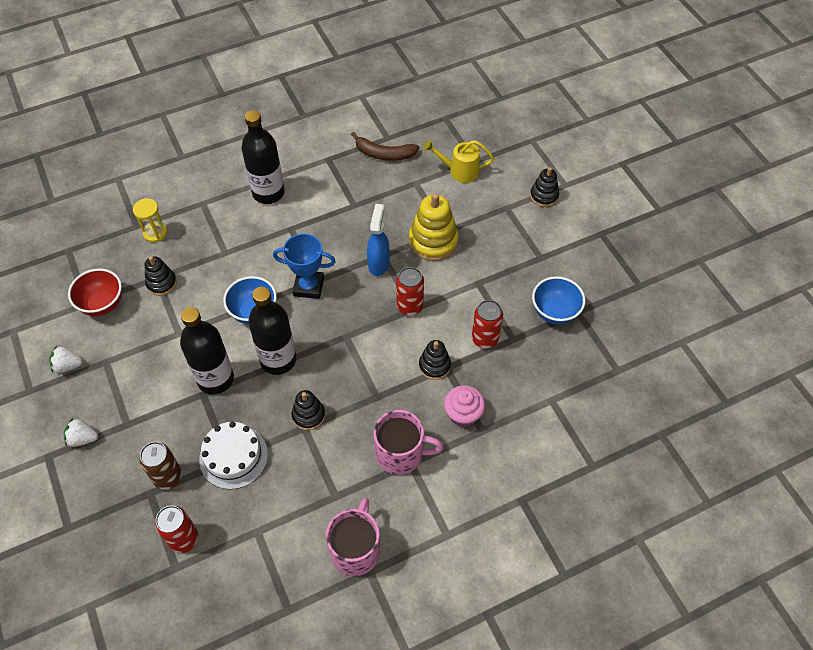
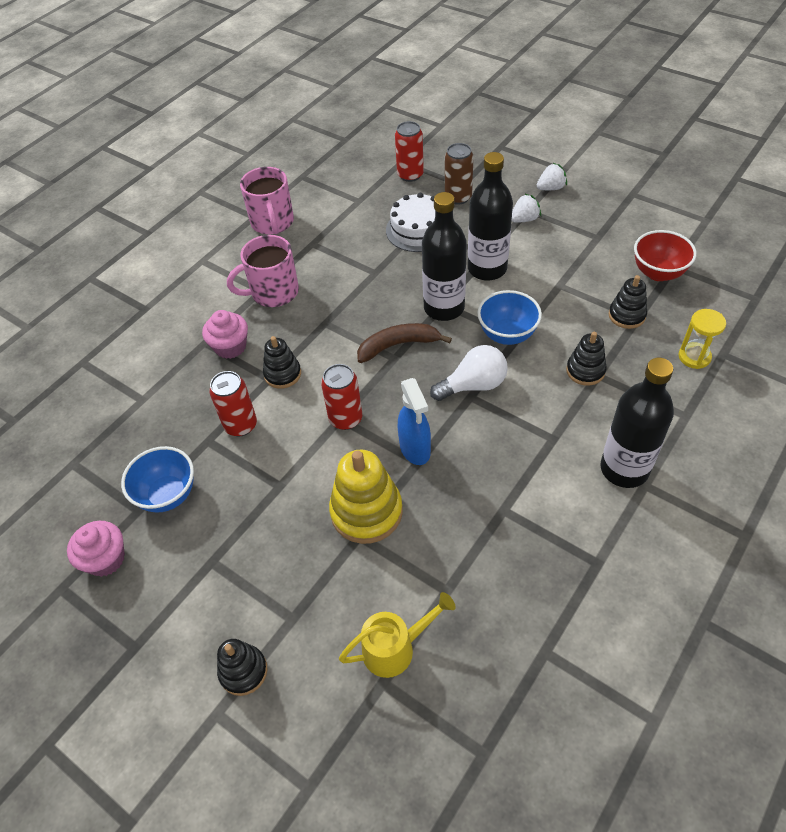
camera: 155 degrees right, 5 degrees down
white strawberry [49,345,83,373] -> white strawberry moved to [512,194,541,223]
blue trophy [273,234,336,299] -> white light bulb [430,345,508,401]
black stacking toy [292,390,325,430] -> black stacking toy moved to [566,332,607,386]
brown banana [351,132,420,161] -> brown banana moved to [357,323,452,363]
none -> pink cupcake [67,521,125,577]

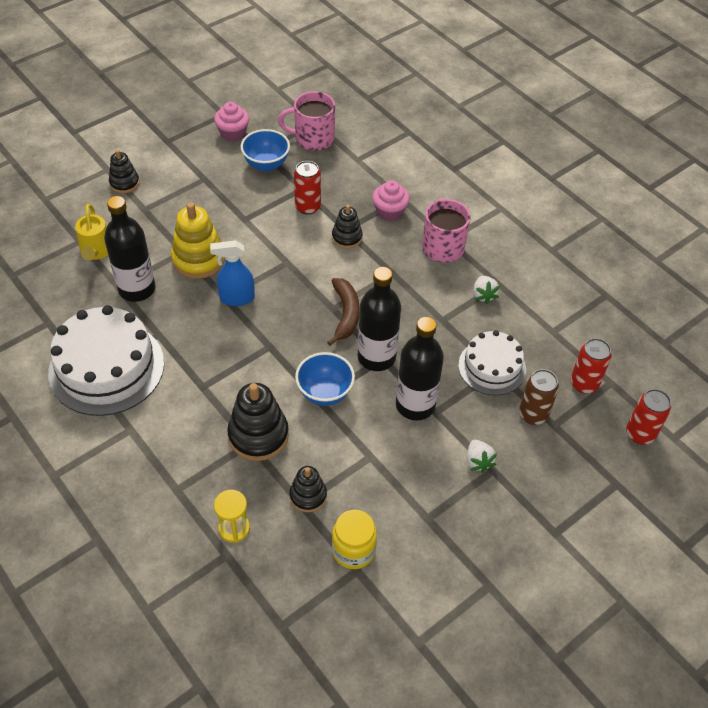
camera: 100 degrees right, 0 degrees up
pink mug [240,167,294,235] -> pink mug moved to [278,91,335,151]
red can [321,364,362,430] -> red can moved to [626,389,671,445]
white light bulb [430,345,508,401] -> none
white strawberry [537,163,567,190] -> white strawberry moved to [473,276,500,304]
black stacking toy [566,332,607,386] -> black stacking toy [227,383,289,461], size x1.68
black bottle [600,358,674,488] -> black bottle moved to [104,196,155,302]
red bowl [634,230,697,281] -> yellow jar [332,510,377,569]
none -> white cake [48,305,164,416]

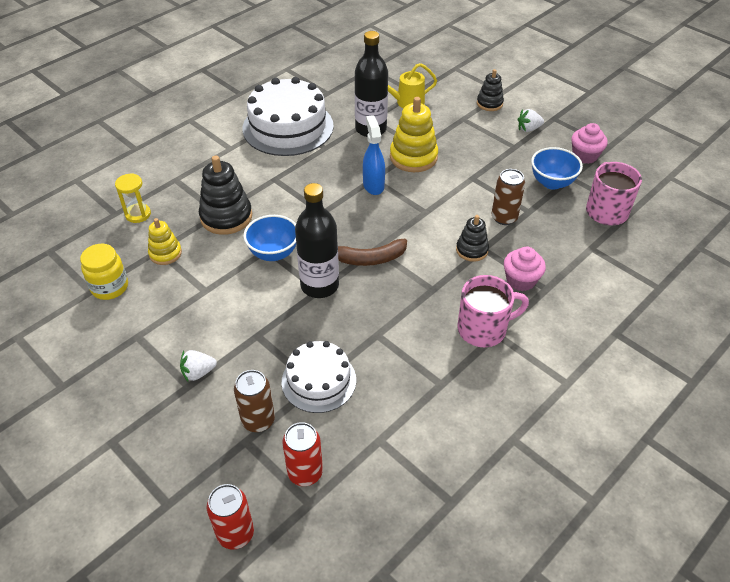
camera: 85 degrees right, 5 degrees down
black stacking toy [289,466,327,512] -> yellow stacking toy [148,218,182,265]
red can [294,161,321,215] -> brown can [491,169,525,225]
black bottle [396,317,444,421] -> none
white strawberry [473,276,500,304] -> white strawberry moved to [517,109,544,132]

